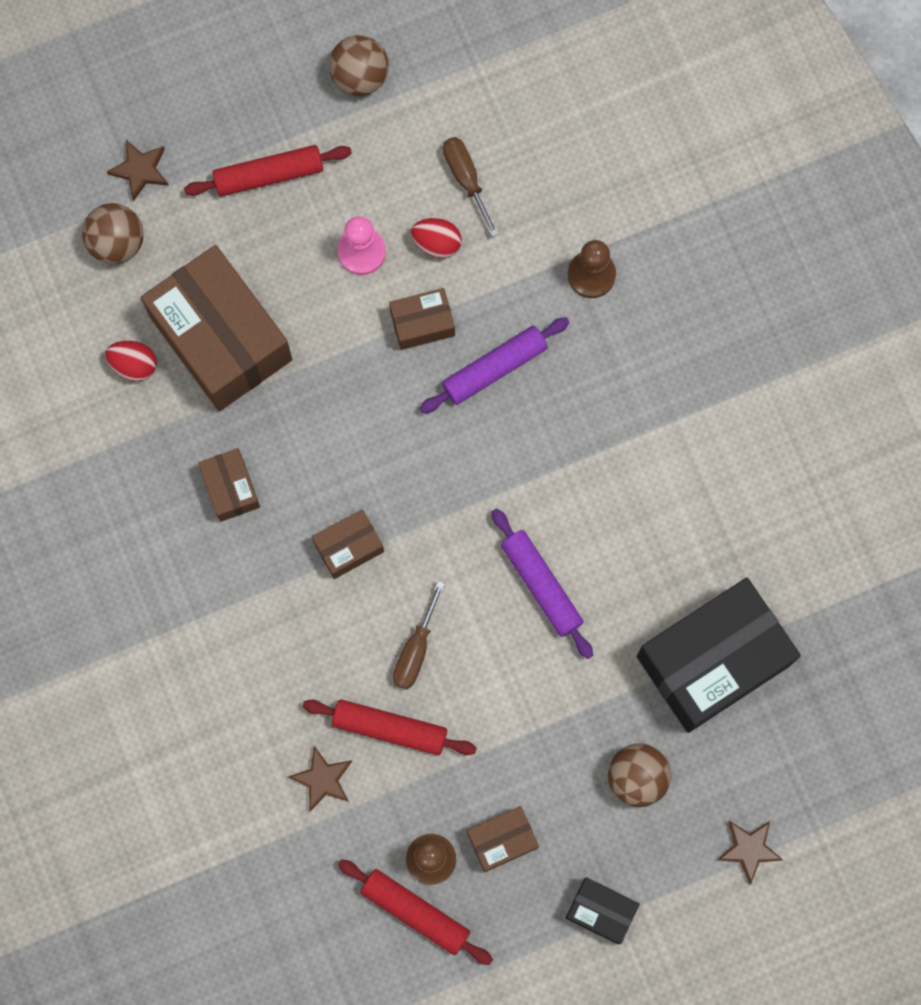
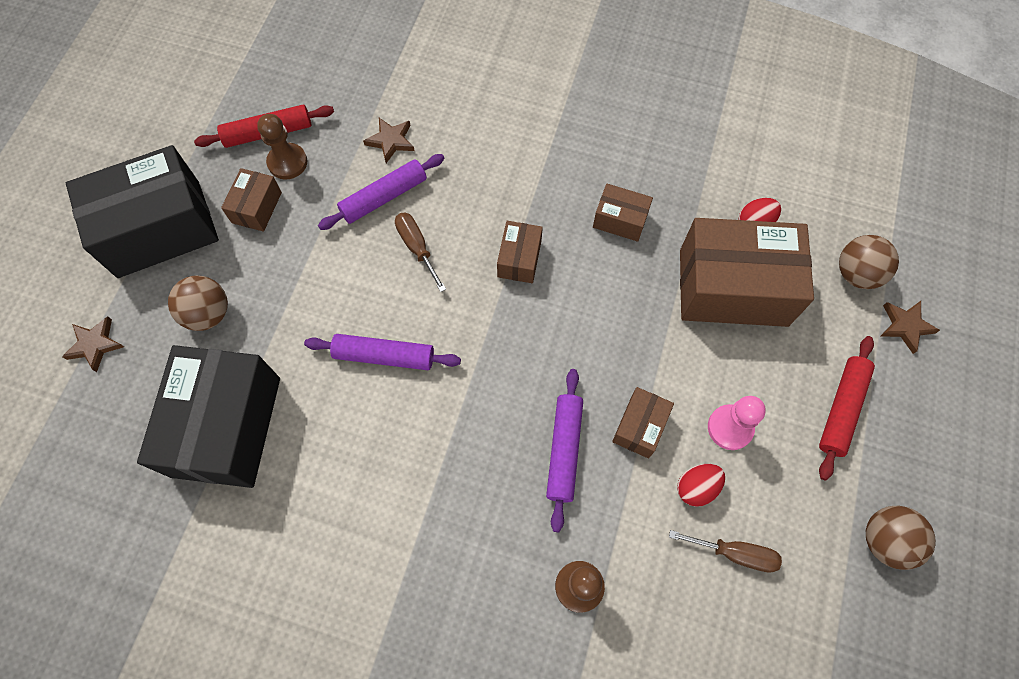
camera: 130 degrees right, 10 degrees down
red rolling pin [303,699,477,755] -> purple rolling pin [318,154,445,230]
black box [566,877,640,944] -> black box [66,145,219,278], size x2.15

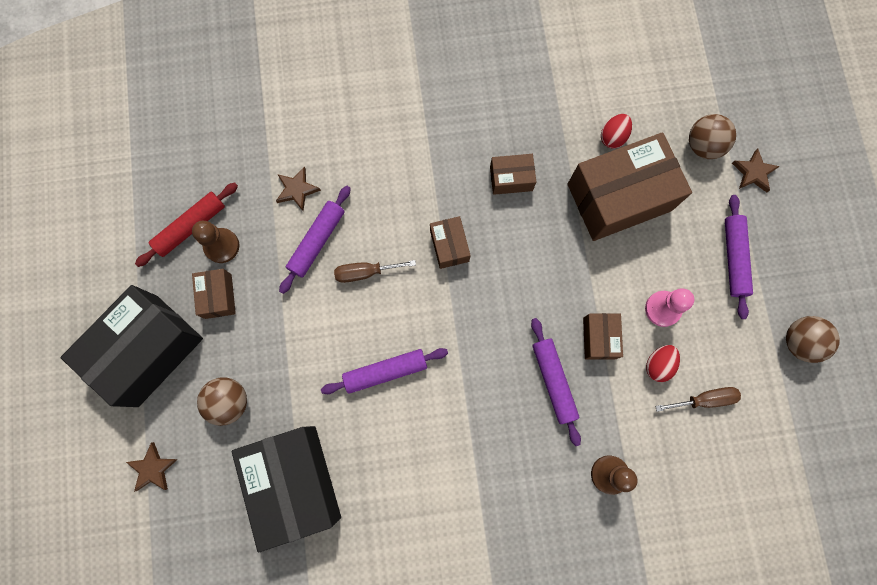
camera: 25 degrees left, 10 degrees up
brown screwdriver [395,213,446,292] -> brown screwdriver turned 45 degrees counterclockwise [334,260,416,283]
red rolling pin [819,336,875,480] -> purple rolling pin [725,195,753,319]

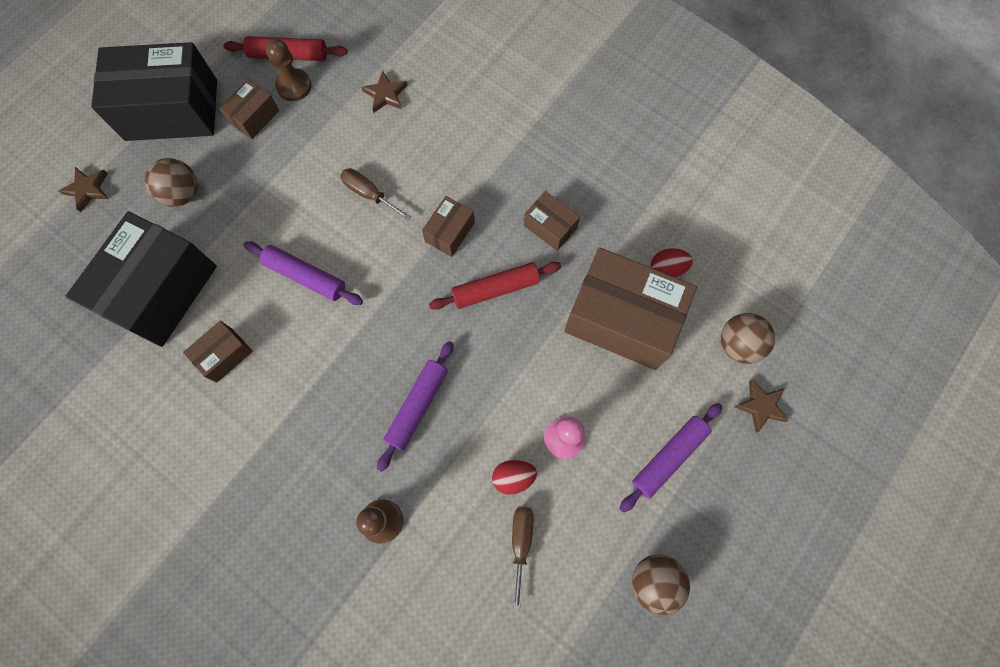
camera: 45 degrees right, 5 degrees down
purple rolling pin [279,186,351,294] -> none
brown box [583,313,623,360] -> brown box moved to [183,321,253,383]
brown screwdriver [655,387,741,412] -> brown screwdriver turned 120 degrees counterclockwise [512,507,534,612]
none -> red rolling pin [429,262,562,310]

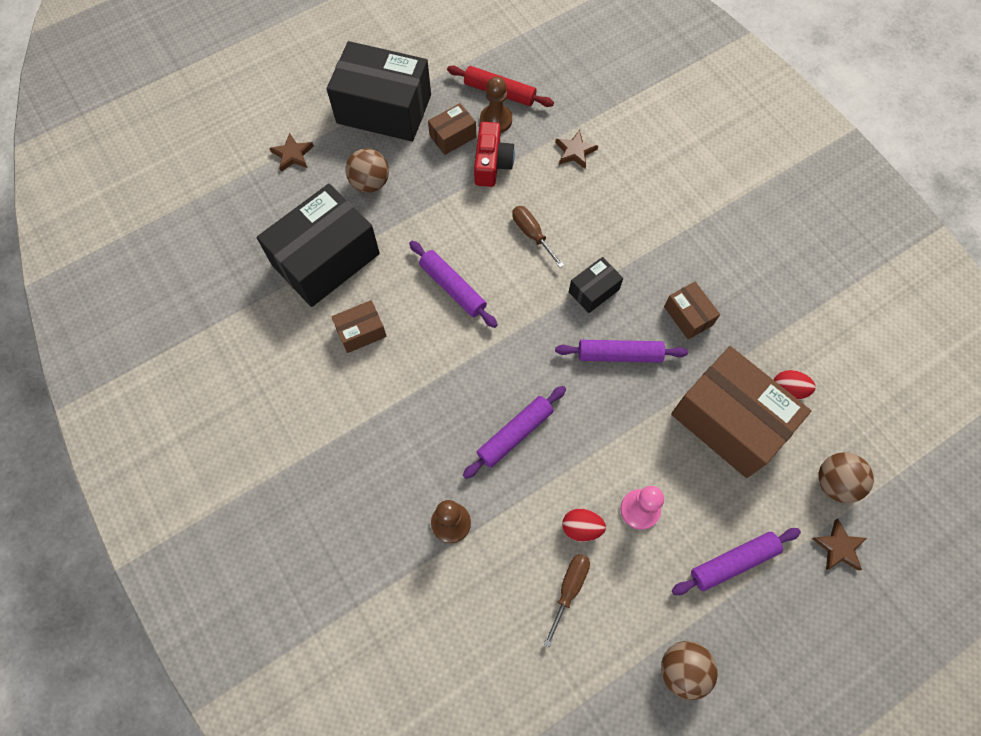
camera: 20 degrees right, 5 degrees down
brown box [422,196,475,257] -> black box [569,257,623,313]
red rolling pin [429,262,562,310] -> purple rolling pin [555,340,688,363]
none -> red camera [474,122,515,187]

